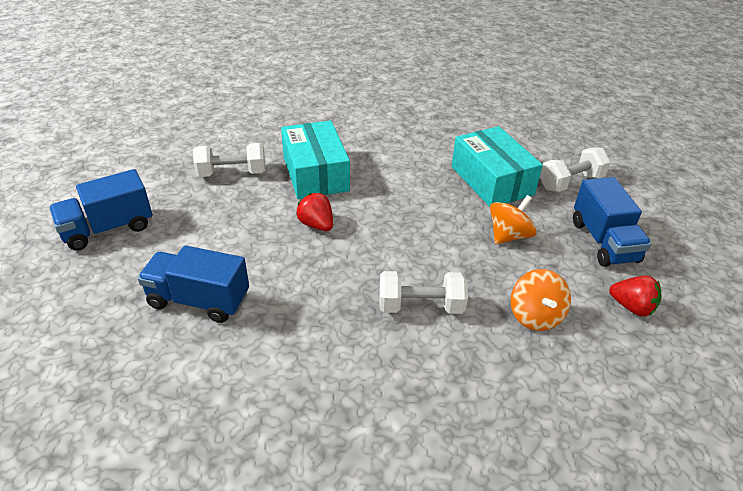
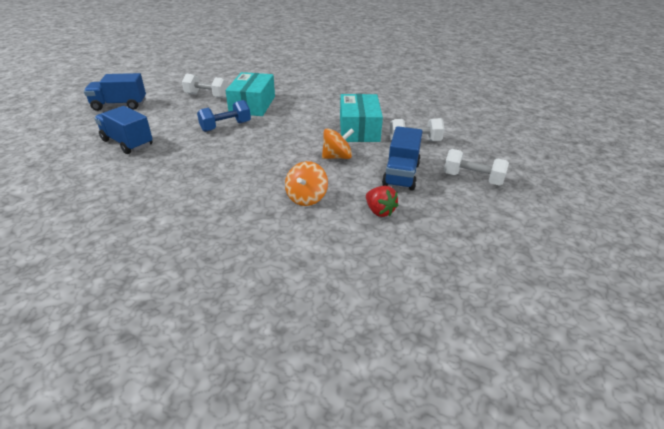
camera: 25 degrees right, 5 degrees down
red strawberry [296,193,333,231] -> blue dumbbell [197,100,251,132]
white dumbbell [380,271,468,314] -> white dumbbell moved to [444,149,509,186]

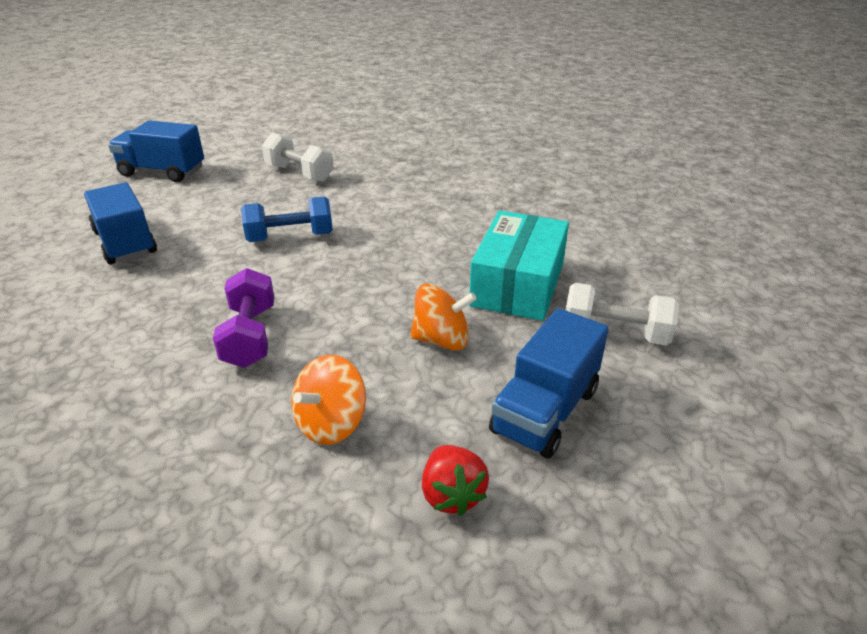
camera: 20 degrees right, 0 degrees up
turquoise box [225,72,275,116] -> none
white dumbbell [444,149,509,186] -> none
none -> purple dumbbell [213,268,274,368]

